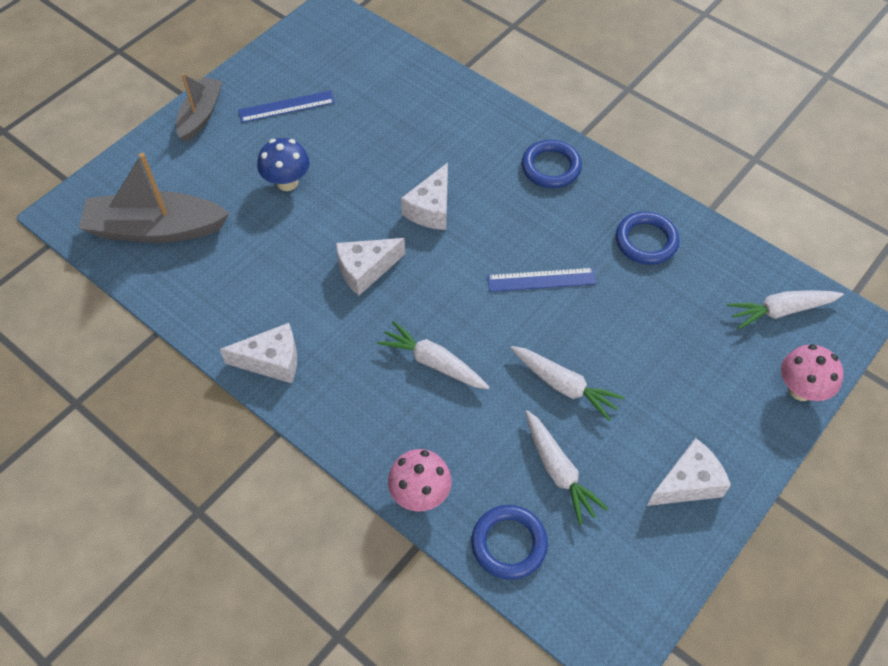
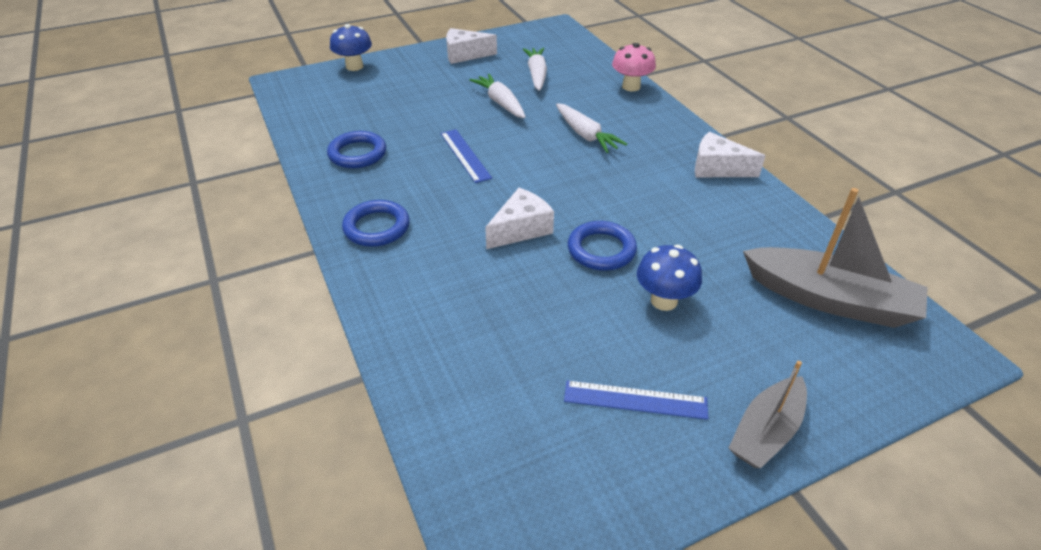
camera: 155 degrees left, 15 degrees down
white cheese [336,238,405,296] -> none
blue ring [471,505,548,579] -> blue ring moved to [568,221,637,271]
blue ruler [487,268,596,292] -> blue ruler turned 45 degrees clockwise [440,129,492,183]
white carrot [727,290,844,329] -> none
pink mushroom [781,344,844,401] -> blue mushroom [330,24,372,71]

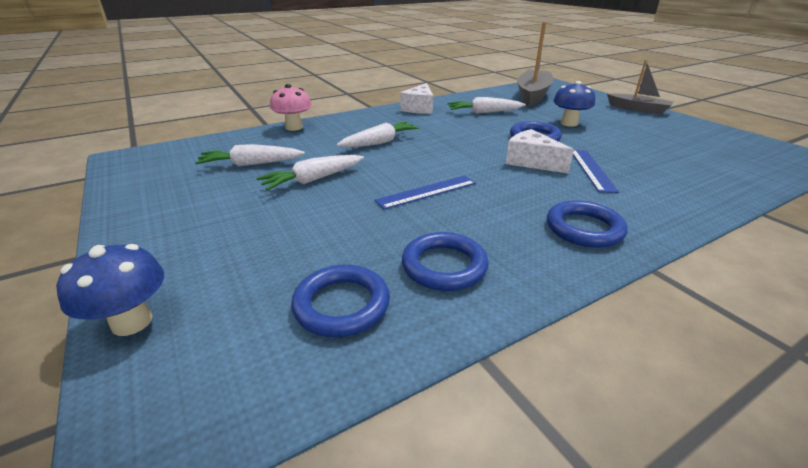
camera: 95 degrees left, 10 degrees down
white cheese [446,28,497,64] -> none
blue ruler [564,380,708,420] -> blue ruler moved to [573,150,619,193]
none -> blue ring [291,264,390,337]
none -> white carrot [448,97,526,114]

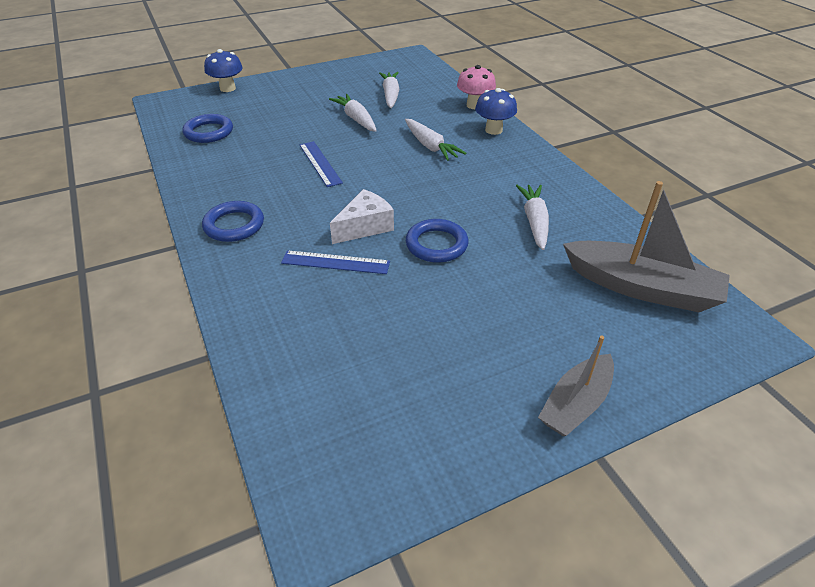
camera: 95 degrees right, 10 degrees up
white cheese [400,83,433,114] -> none
blue ring [402,232,489,291] -> none
blue mushroom [553,81,595,127] -> blue mushroom moved to [475,88,517,135]

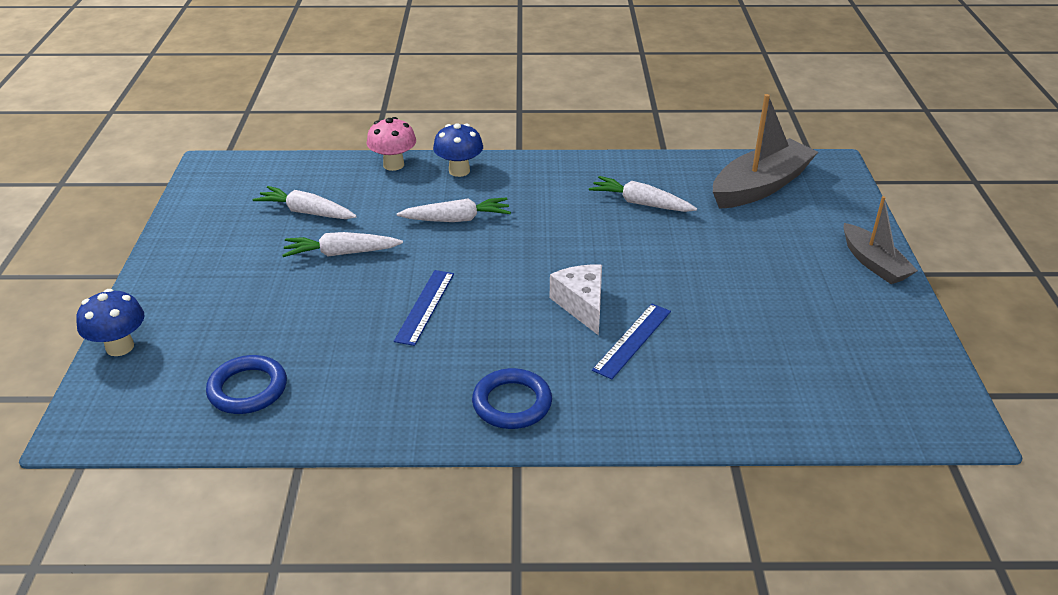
camera: 65 degrees left, 5 degrees down
blue ruler [300,141,343,187] -> blue ruler turned 75 degrees counterclockwise [394,270,454,346]
blue ring [406,219,469,263] -> none

